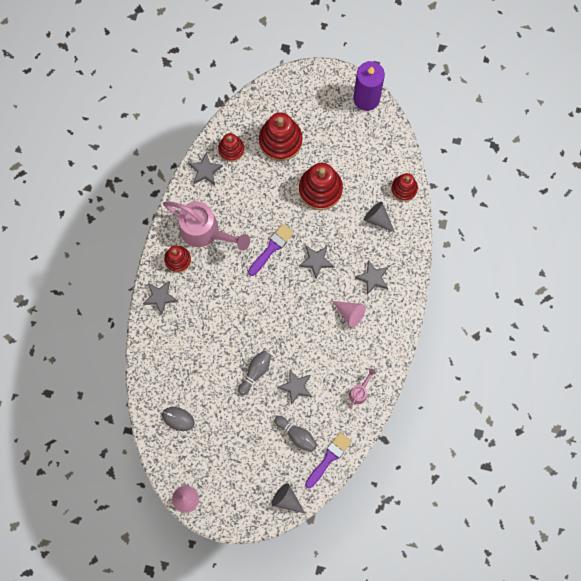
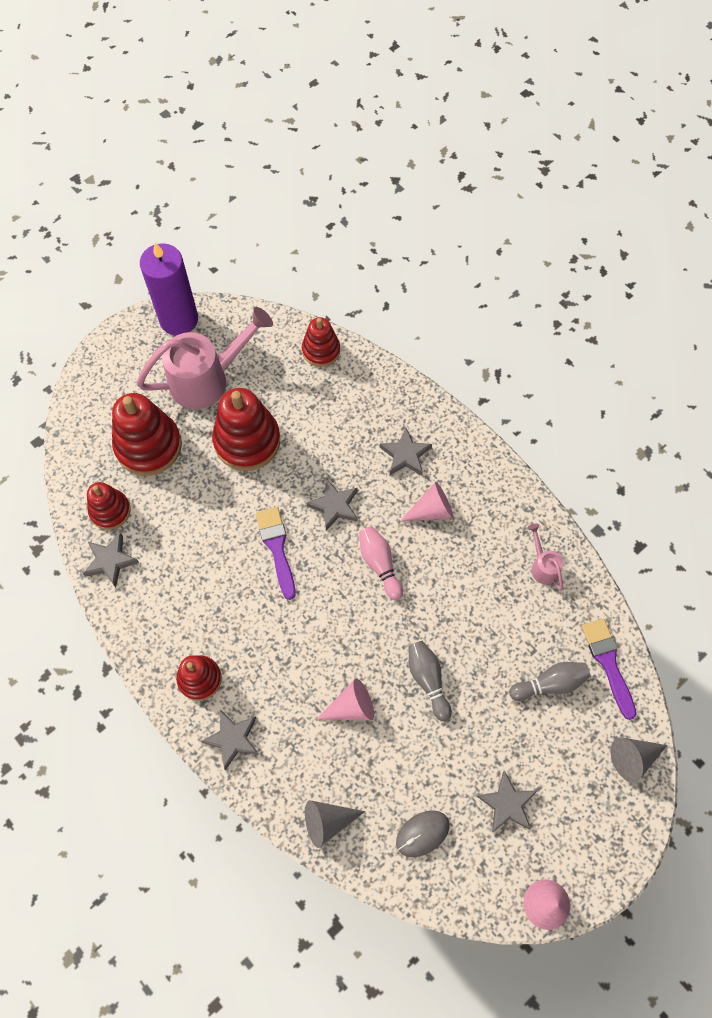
camera: 55 degrees left, 10 degrees down
pink watering can [163,201,250,251] -> pink watering can moved to [136,307,273,409]
grey star [278,369,312,405] -> grey star moved to [477,771,537,832]
grey cone [364,202,395,233] -> grey cone moved to [305,800,365,848]
none -> pink cone [317,678,374,720]
none -> pink bowling pin [359,526,403,600]

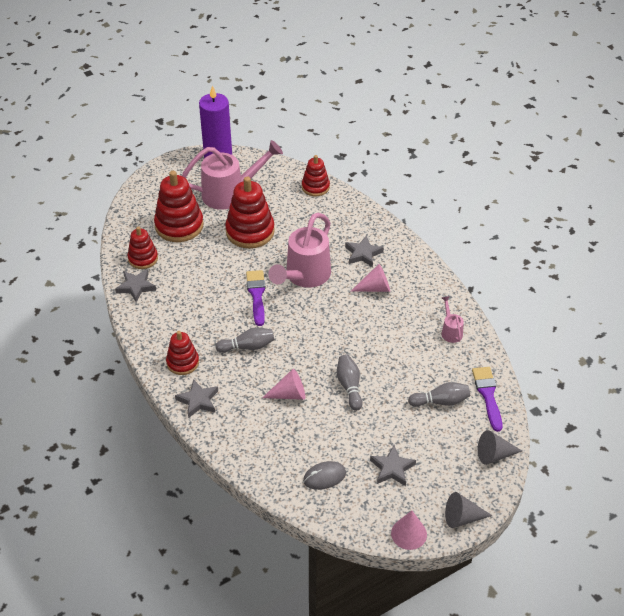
camera: 10 degrees right, 20 degrees down
grey cone [305,800,365,848] -> grey cone moved to [445,492,492,528]
grey star [306,478,358,531] -> pink watering can [268,213,331,288]
pink bowling pin [359,526,403,600] -> none
none -> grey bowling pin [215,327,274,353]

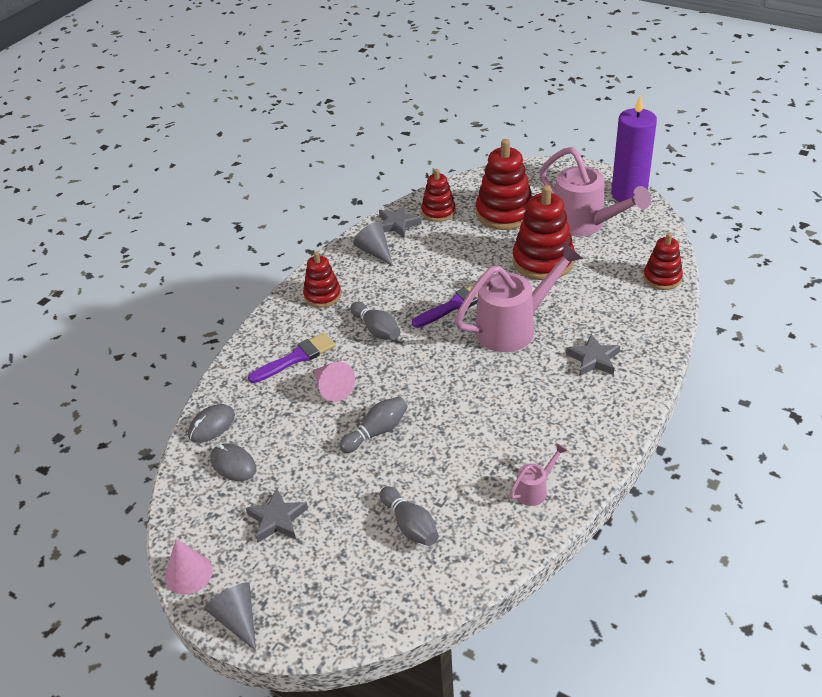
camera: 65 degrees right, 5 degrees down
grey star [175,379,218,418] -> none
pink watering can [268,213,331,288] -> pink watering can turned 150 degrees clockwise [455,243,583,352]
pink cone [350,264,390,292] -> none
purple brush [472,367,502,432] -> purple brush moved to [248,333,336,383]
grey cone [478,430,522,465] -> grey cone moved to [353,222,393,266]
none -> grey mouse [188,404,235,443]

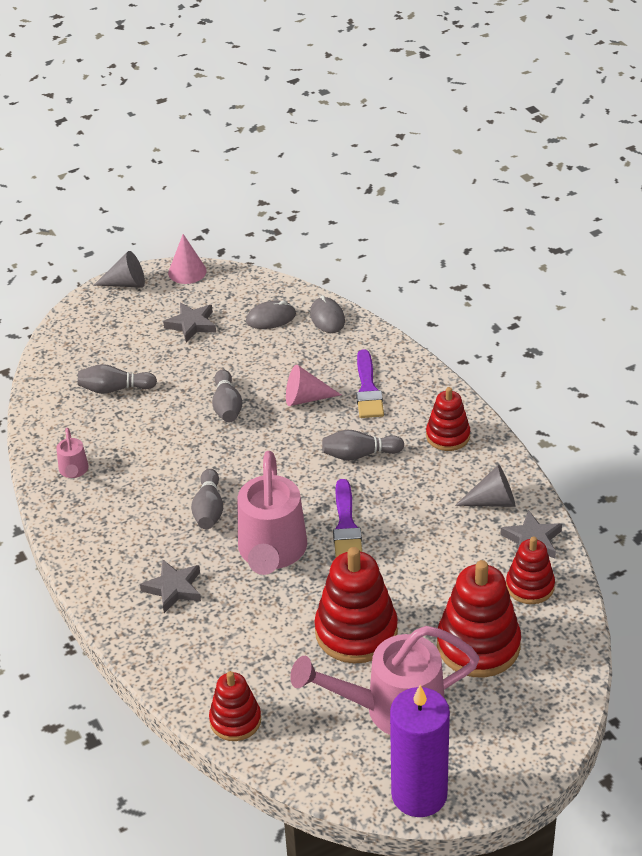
camera: 120 degrees right, 0 degrees up
none -> grey bowling pin [191,469,223,529]

